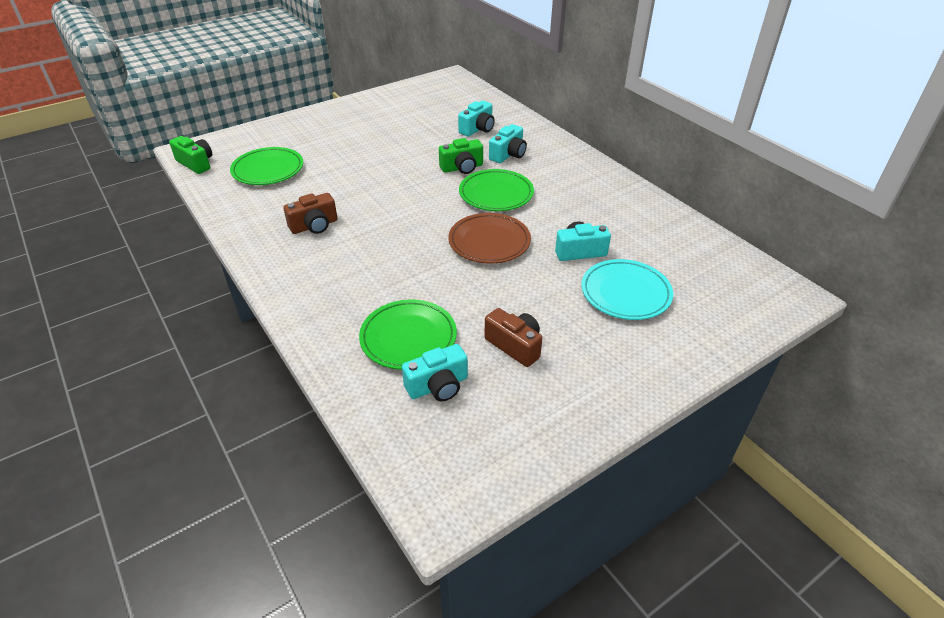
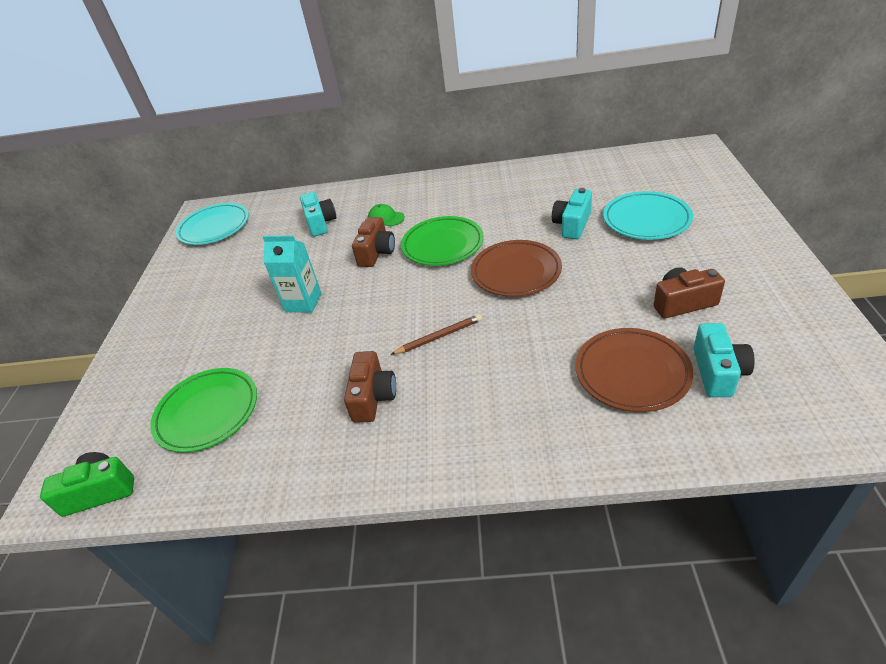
camera: 50 degrees left, 0 degrees up
green plate [359,300,457,370] -> brown plate [575,328,693,412]
green camera [439,138,483,174] -> brown camera [352,217,395,267]
turquoise camera [489,124,527,163] -> green cap [368,204,405,226]
none -> turquoise plate [175,203,249,245]
none -> turquoise carton [263,235,321,313]
none -> brown pencil [390,314,482,355]

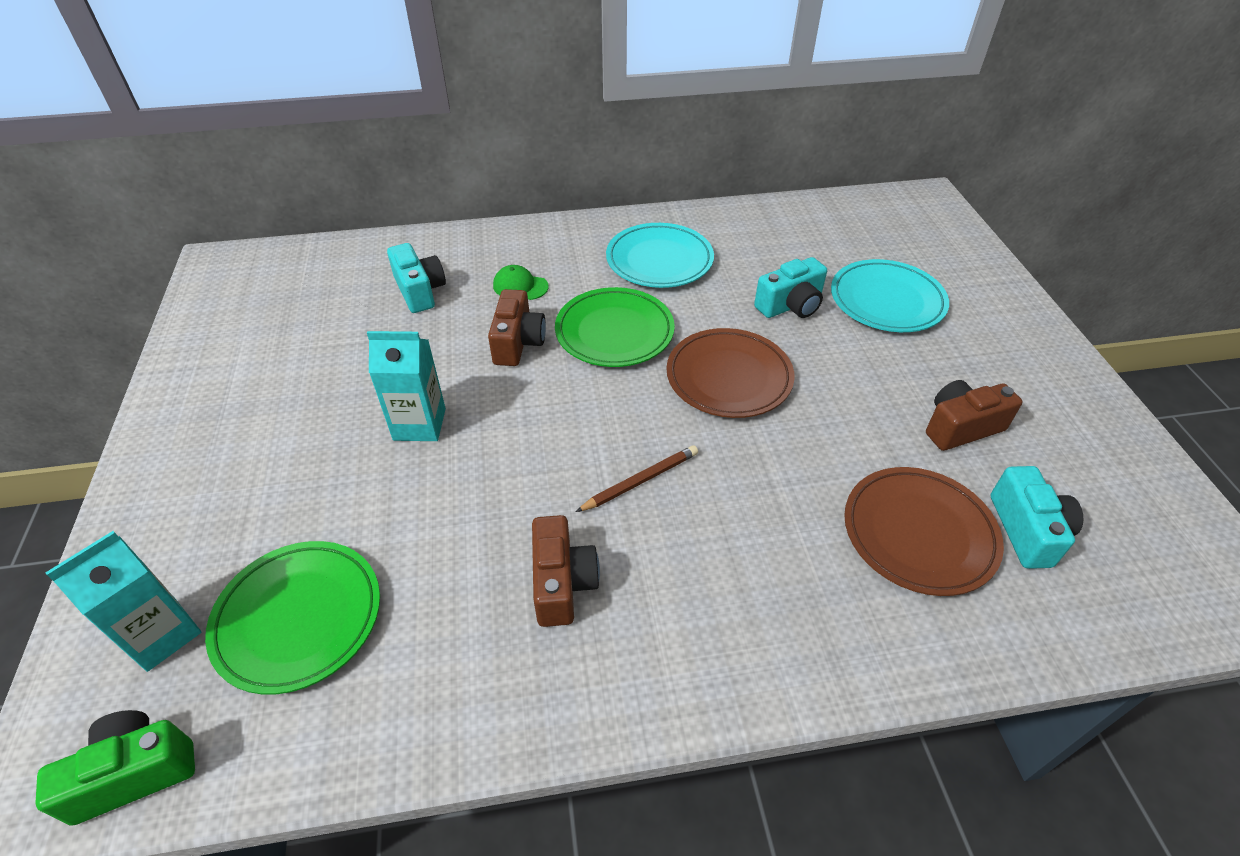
camera: 15 degrees left, 5 degrees up
turquoise plate [175,203,249,245] -> turquoise plate moved to [606,223,714,288]
turquoise camera [552,188,592,239] -> turquoise camera turned 135 degrees counterclockwise [754,257,827,318]
none -> turquoise carton [45,531,201,672]

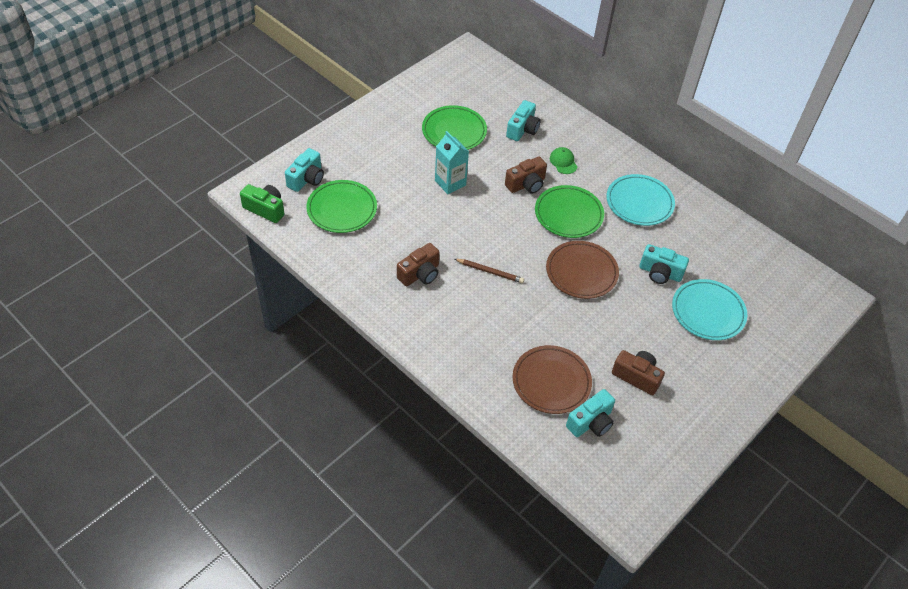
camera: 50 degrees right, 5 degrees up
turquoise carton [45,531,201,672] -> turquoise camera [285,148,324,192]
none -> green plate [422,105,487,150]

